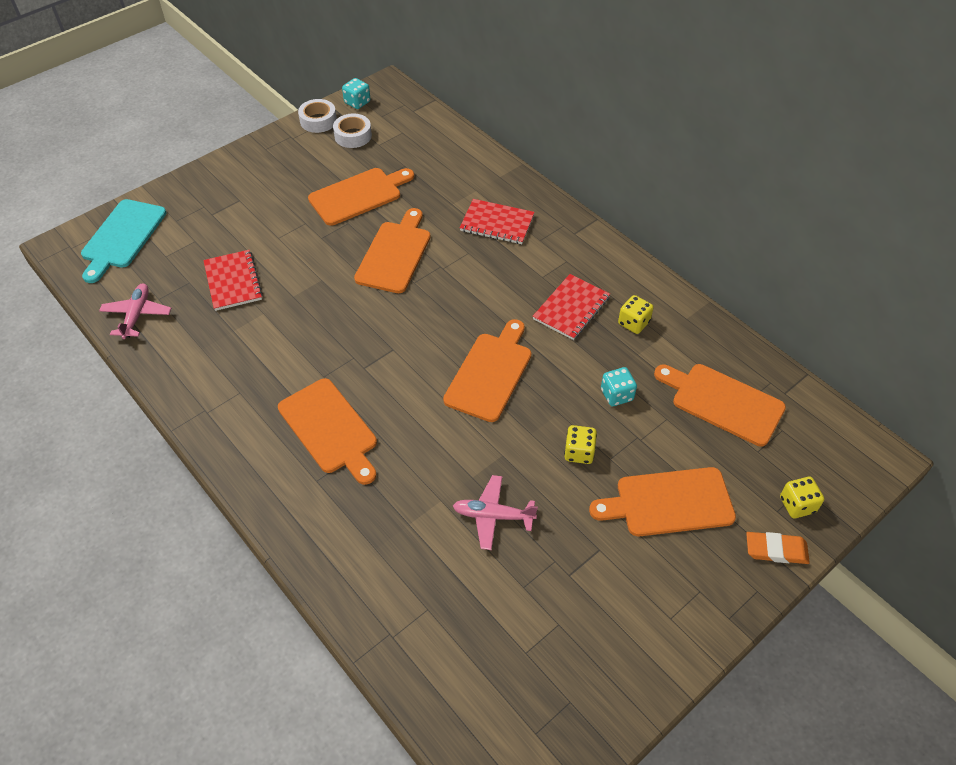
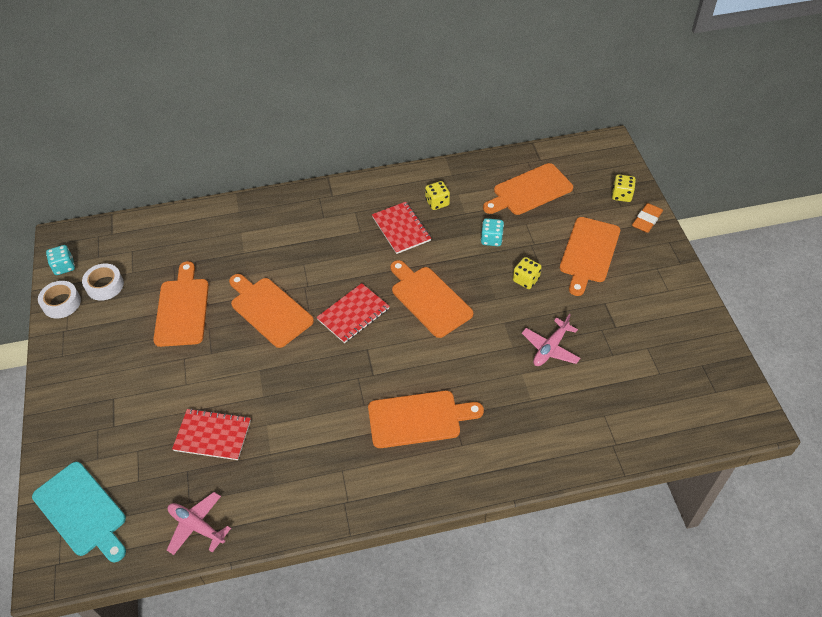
camera: 60 degrees left, 0 degrees up
red notebook [460,199,535,244] -> red notebook moved to [316,283,390,343]

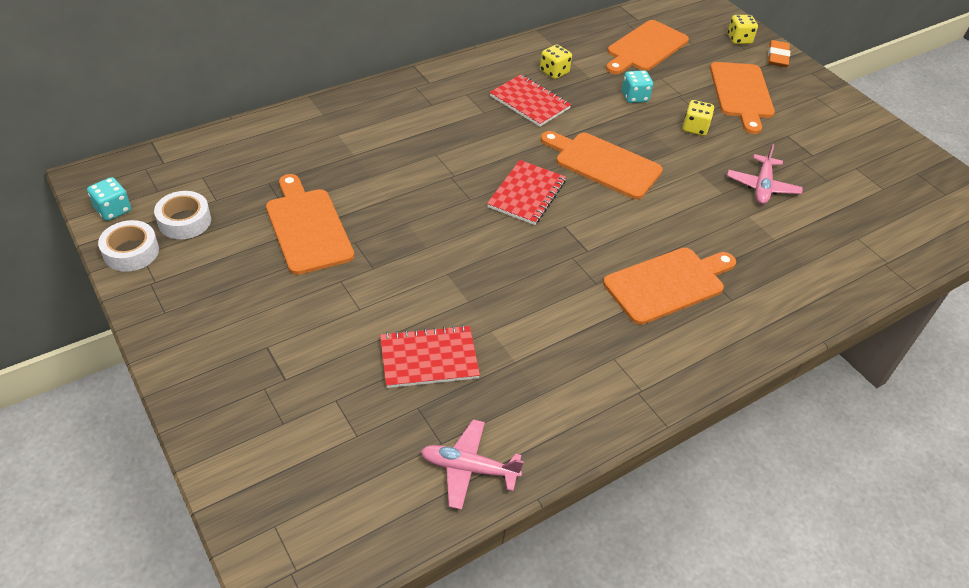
camera: 25 degrees left, 5 degrees down
turquoise cutting board [32,462,126,562] -> none
orange cutting board [229,274,314,348] -> none

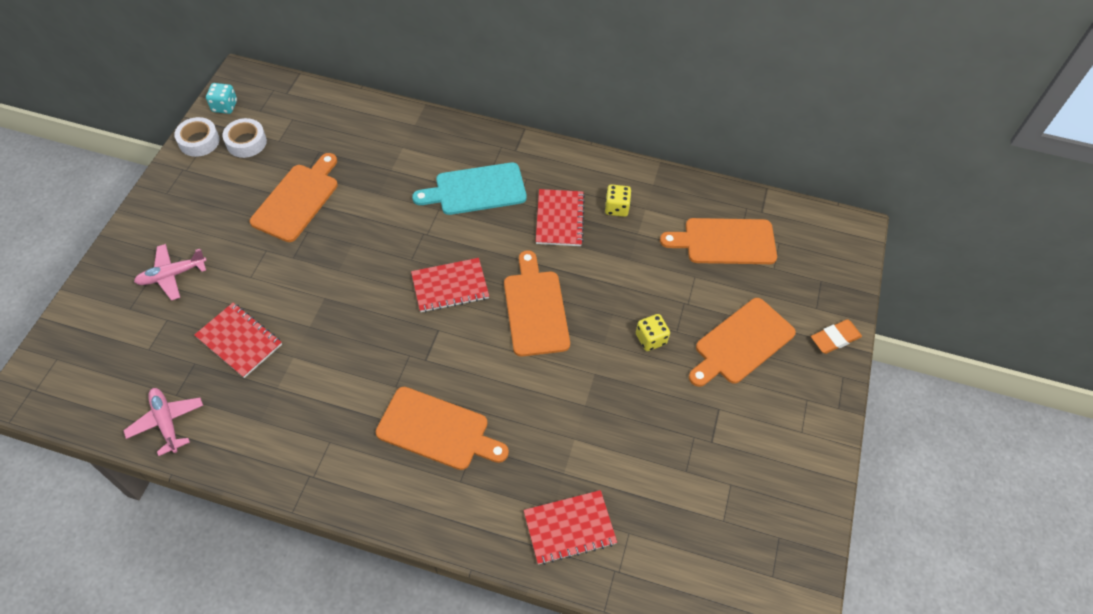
camera: 50 degrees right, 10 degrees up
turquoise dice [622,70,653,103] -> none
pink plane [727,144,803,204] -> pink plane moved to [134,244,207,301]
yellow dice [728,15,758,44] -> none
none -> turquoise cutting board [412,162,527,215]
none -> red notebook [523,490,617,565]

